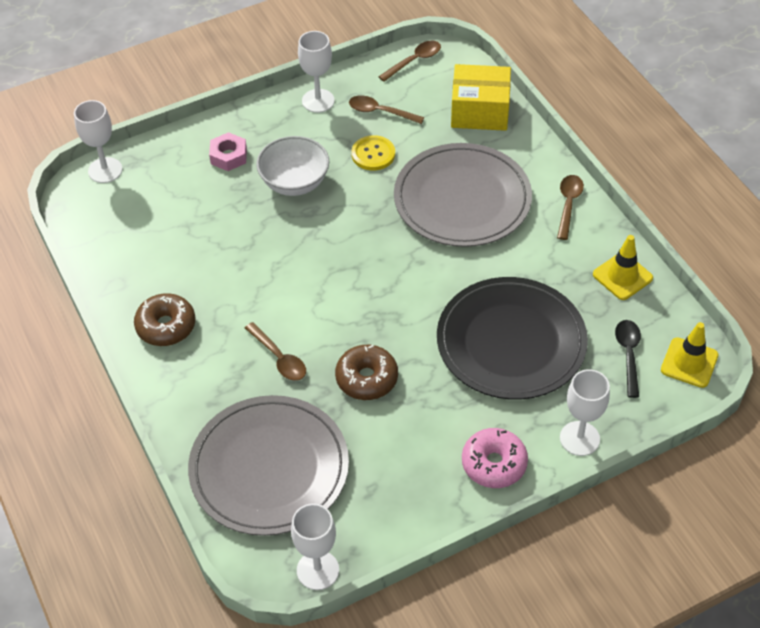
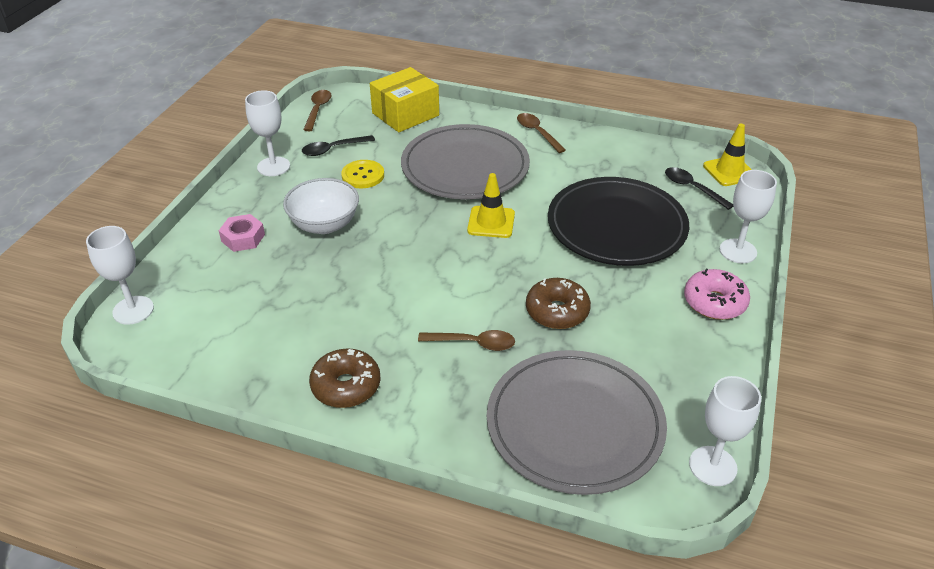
camera: 45 degrees left, 10 degrees down
brown spoon [349,95,424,124] -> black spoon [302,135,375,156]
yellow traffic cone [593,235,653,300] -> yellow traffic cone moved to [467,173,515,238]

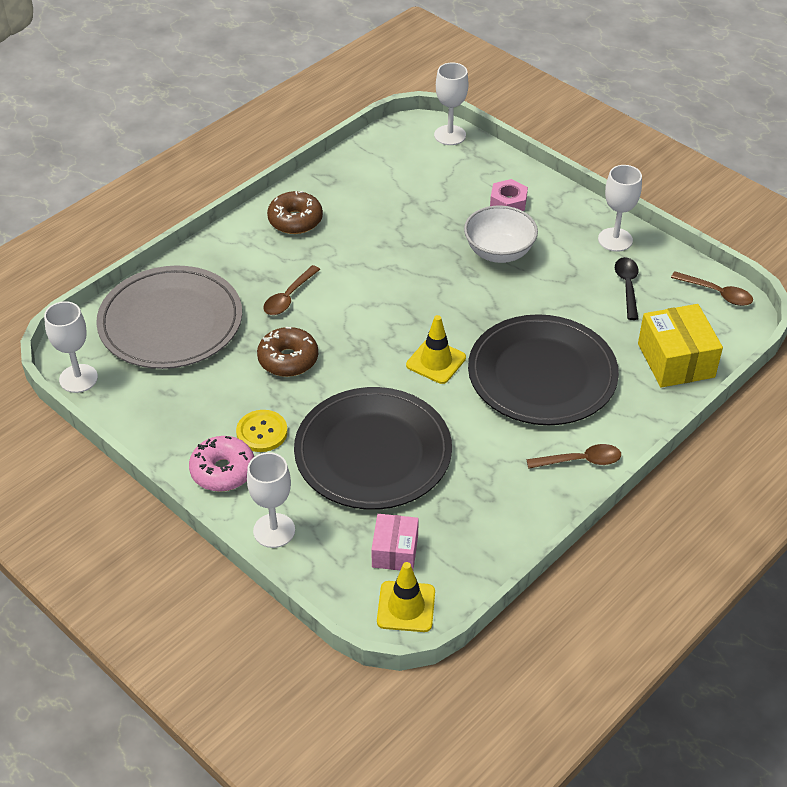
camera: 115 degrees right, 5 degrees up
yellow button [341,160,384,189] -> yellow button moved to [236,410,288,452]
grey plate [401,124,530,199] -> black plate [468,314,619,425]
black spoon [665,167,733,210] -> pink box [371,514,419,570]

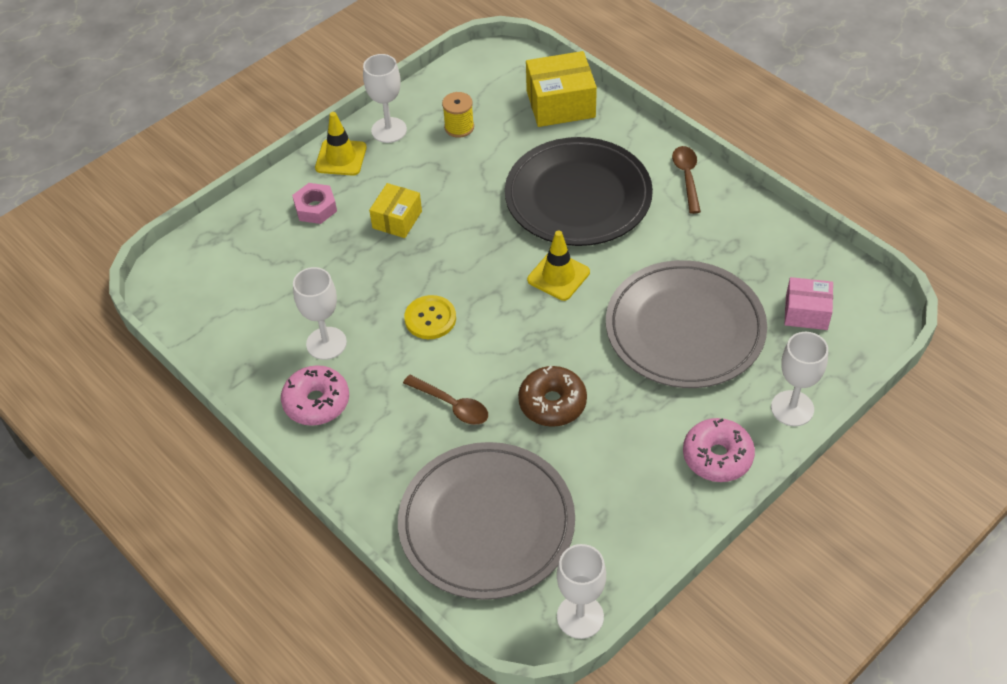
camera: 85 degrees left, 5 degrees up
yellow button [236,410,288,452] -> yellow button moved to [404,295,456,339]
brown donut [267,191,323,234] -> pink donut [281,365,349,426]
black plate [294,387,452,510] -> grey plate [606,260,767,388]
yellow traffic cone [377,562,435,632] -> yellow traffic cone moved to [315,112,367,176]
white goblet [434,63,468,145] -> white goblet moved to [293,267,347,360]
white bowl [464,205,538,263] -> yellow box [369,183,422,238]
black spoon [615,257,638,320] -> yellow spool [442,92,474,138]
brown spoon [671,271,753,306] -> none

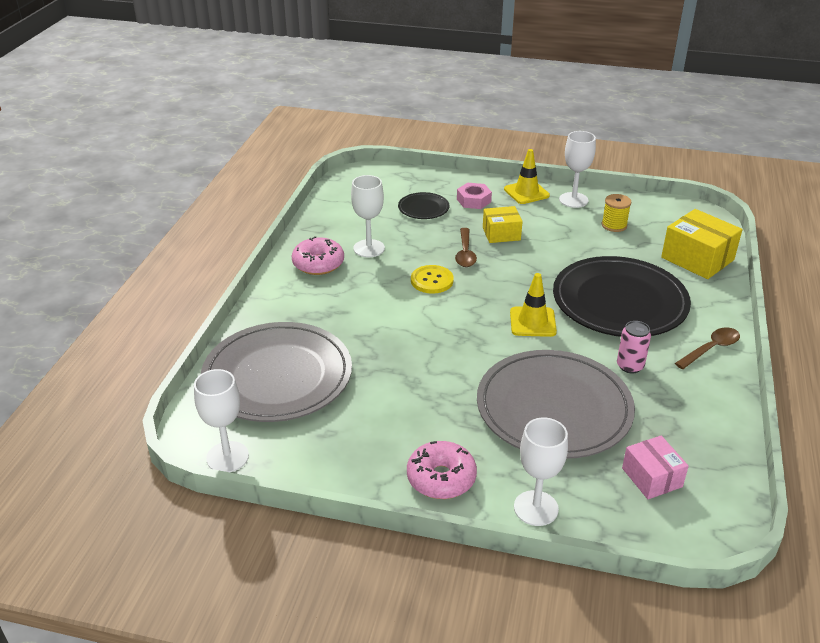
camera: 55 degrees right, 15 degrees down
brown spoon [403,375,488,425] -> brown spoon moved to [455,228,477,267]
brown donut [518,366,587,427] -> none
none -> black plate [398,192,449,219]
none -> pink can [617,321,651,374]

